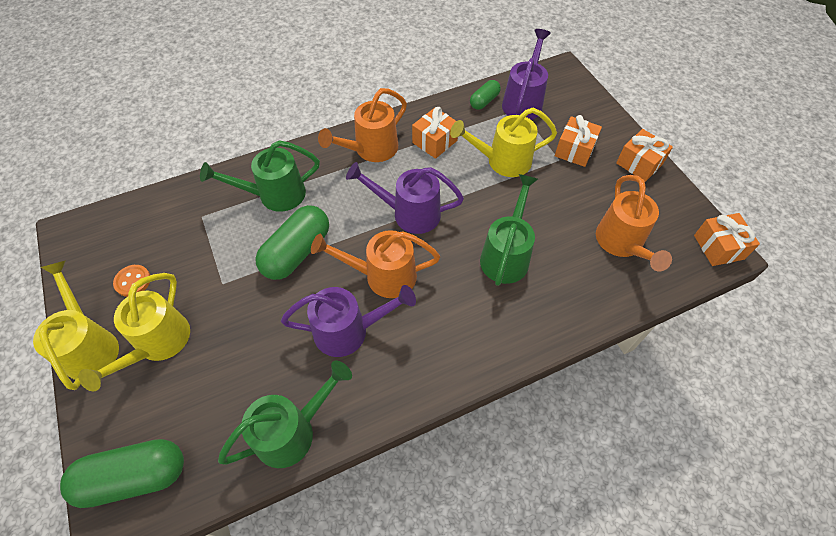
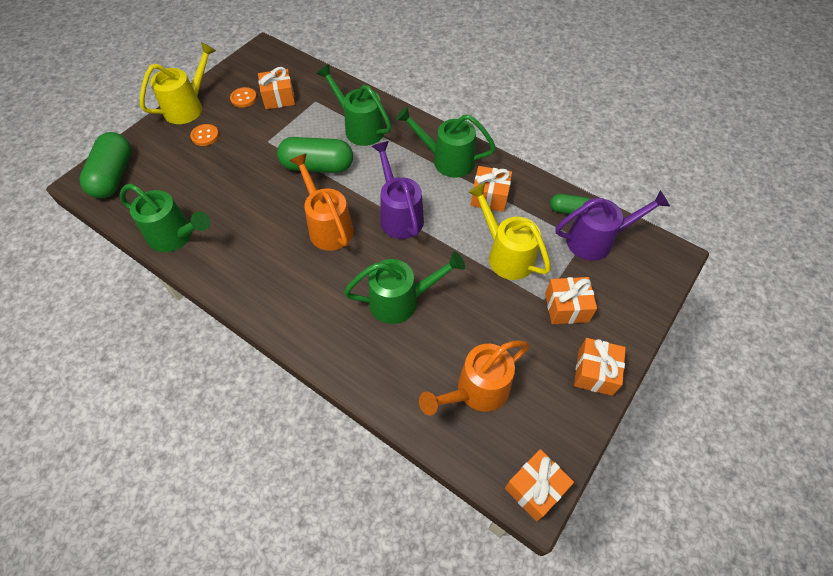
camera: 60 degrees right, 0 degrees up
green capsule [60,439,184,508] -> green capsule turned 45 degrees clockwise [79,132,131,199]
yellow watering can [78,273,190,391] -> orange button [190,124,219,146]
purple watering can [281,285,416,357] -> none
orange watering can [318,88,407,162] -> green watering can [396,106,496,177]
none -> orange gift [258,67,295,109]

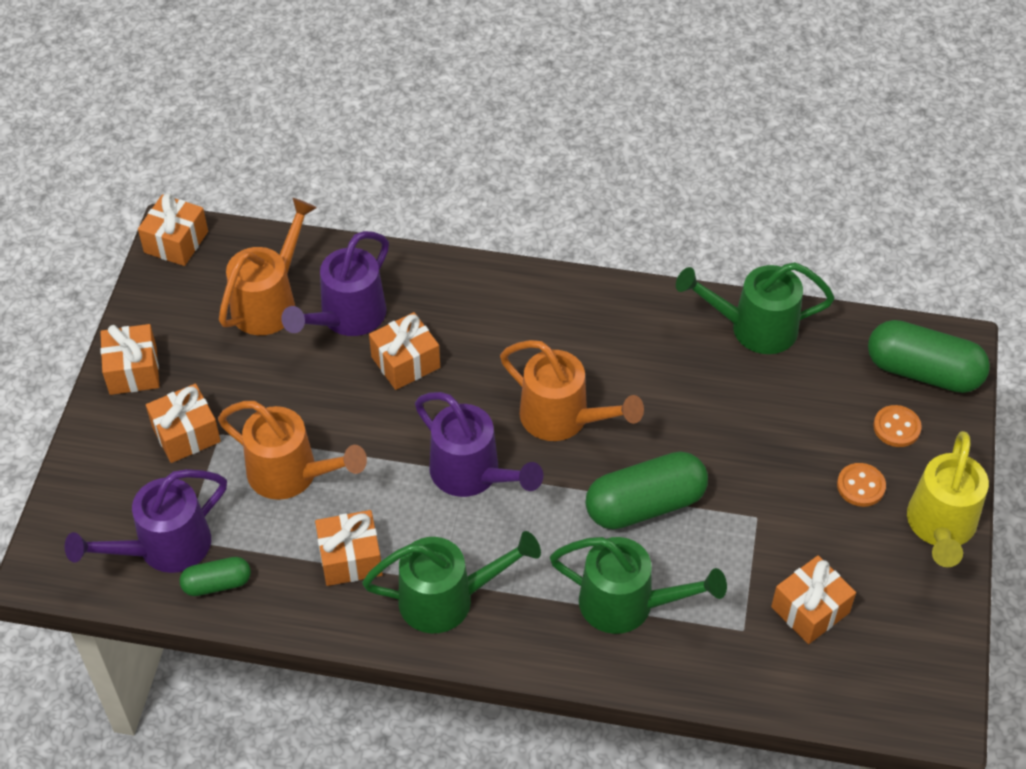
camera: 155 degrees right, 5 degrees down
green capsule [79,132,131,199] -> green capsule turned 45 degrees counterclockwise [868,320,990,393]
orange button [230,87,257,108] -> orange button moved to [873,405,922,447]
green watering can [344,251,465,324] -> orange gift [369,312,440,390]
yellow watering can [468,183,551,280] -> orange watering can [218,401,367,500]
none -> purple watering can [282,231,389,336]

